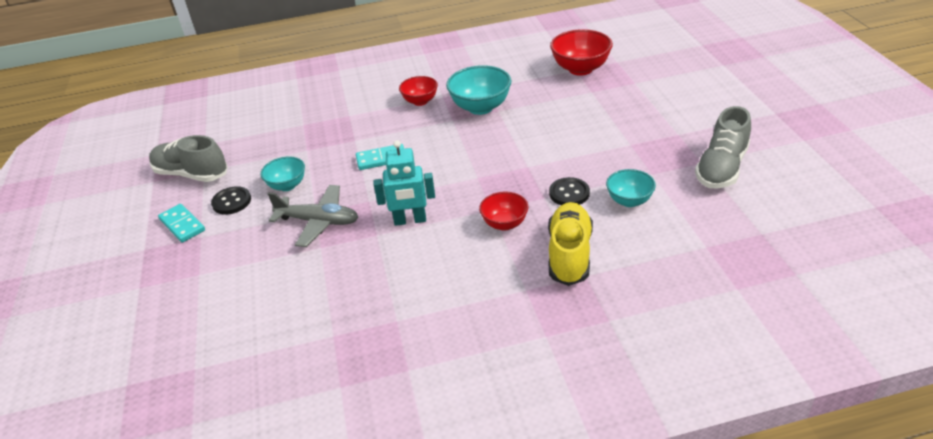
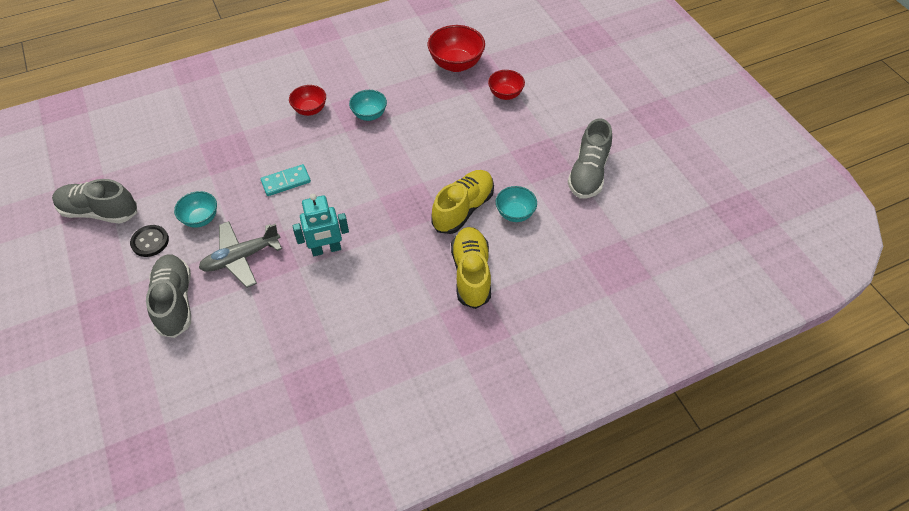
camera: 15 degrees left, 15 degrees up
turquoise domino [158,204,205,243] -> none
grey plane [268,185,358,247] -> grey plane turned 150 degrees clockwise [199,221,282,288]
turquoise bowl [446,65,511,115] -> turquoise bowl [349,90,387,121], size x0.62
red bowl [479,192,528,231] -> red bowl moved to [488,70,525,100]
black button [549,177,590,205] -> yellow shoe [431,170,494,234]
none -> grey shoe [146,254,191,338]

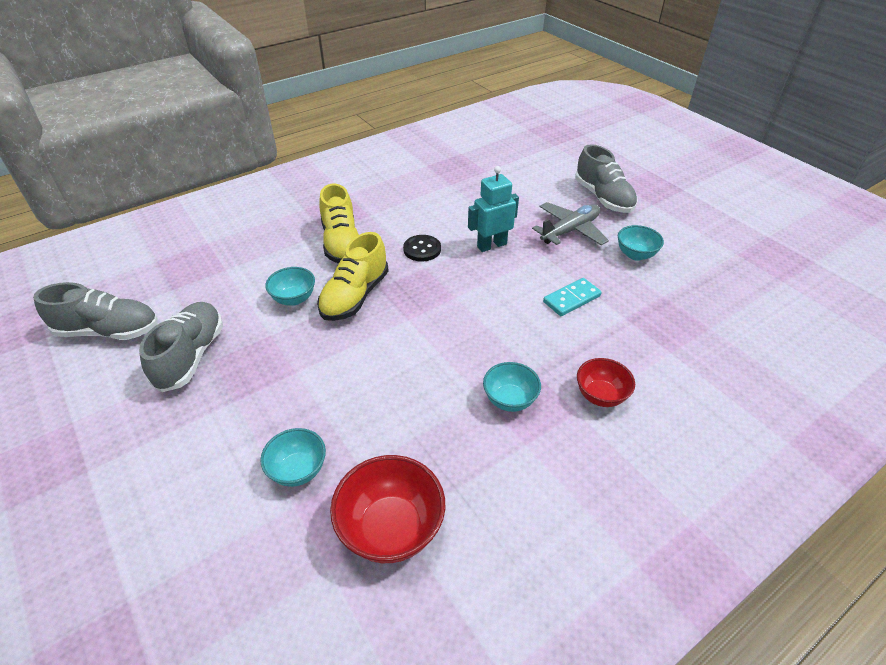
camera: 170 degrees right, 10 degrees down
grey shoe [52,179,137,223] -> grey shoe moved to [33,282,158,340]
black button [130,225,169,257] -> black button moved to [403,235,441,261]
red bowl [488,70,525,100] -> turquoise bowl [260,428,326,487]

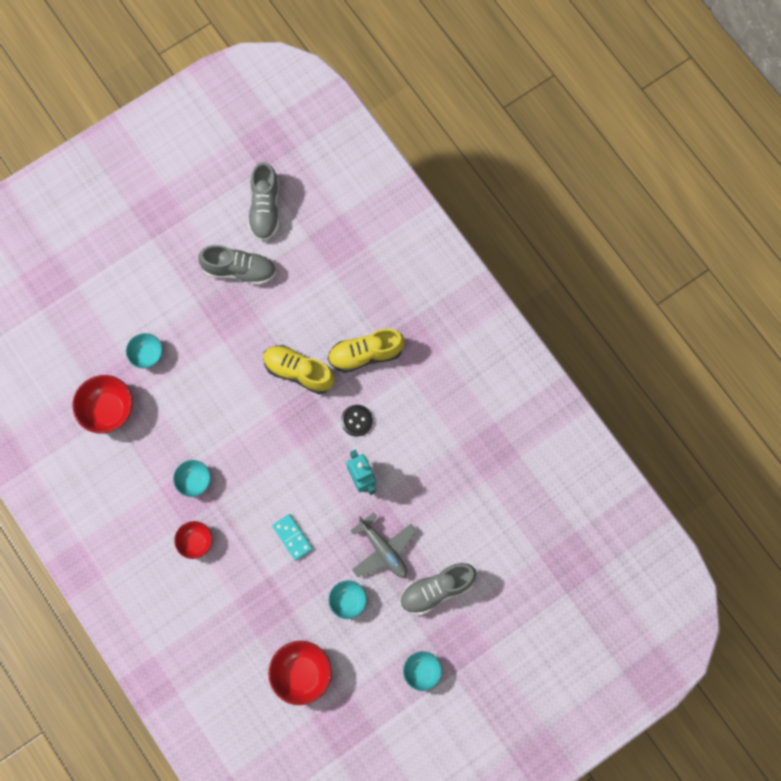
camera: 90 degrees right, 30 degrees up
turquoise bowl [265,267,315,306] -> turquoise bowl moved to [403,651,442,691]
none -> red bowl [268,641,332,705]

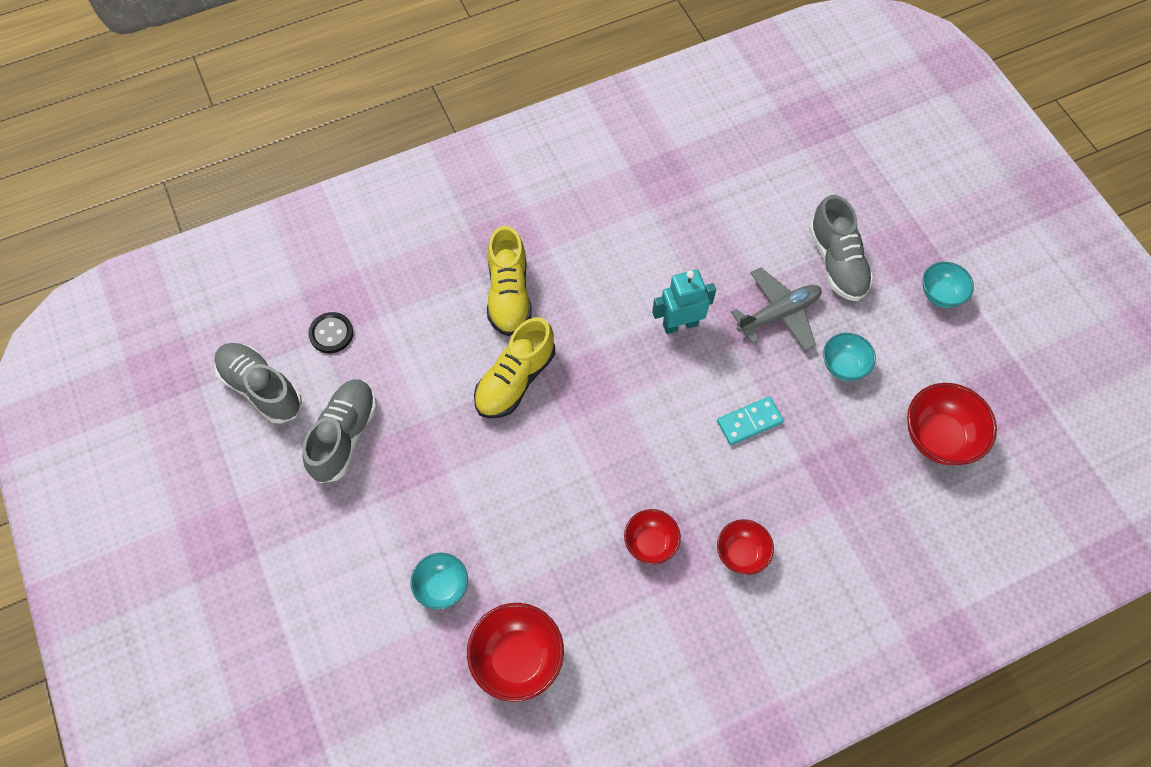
camera: 80 degrees left, 10 degrees down
turquoise bowl [173,460,211,497] -> red bowl [624,509,681,564]
grey shoe [248,162,279,241] -> grey shoe turned 150 degrees counterclockwise [214,343,302,424]
black button [341,405,373,437] -> black button moved to [308,312,353,353]

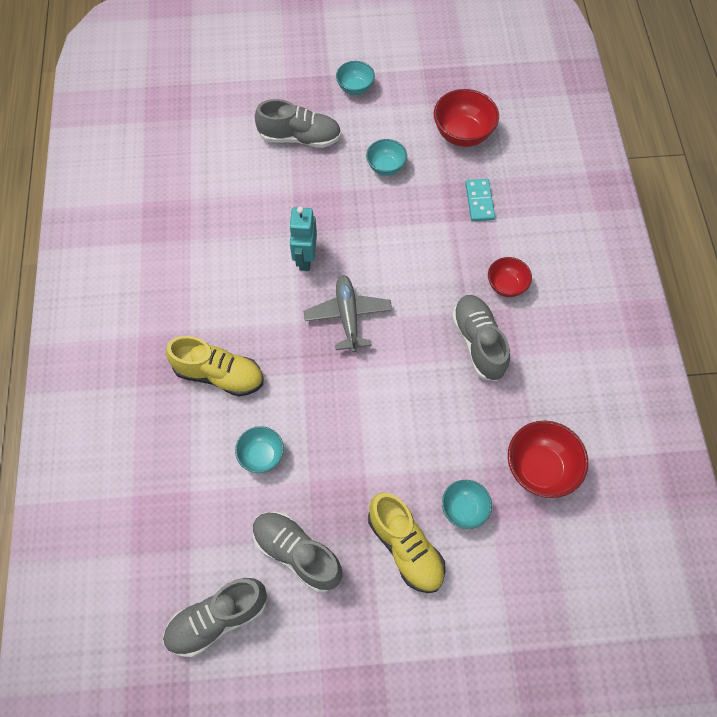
camera: 70 degrees left, 0 degrees up
black button [308,312,353,353] -> none
yellow shoe [474,317,555,418] -> yellow shoe moved to [368,493,445,593]
red bowl [624,509,681,564] -> grey shoe [452,295,510,381]
turquoise domino [717,396,784,445] -> turquoise domino moved to [465,179,495,221]
grey plane [731,268,822,351] -> grey plane moved to [303,275,392,352]
none -> turquoise bowl [235,426,284,473]

